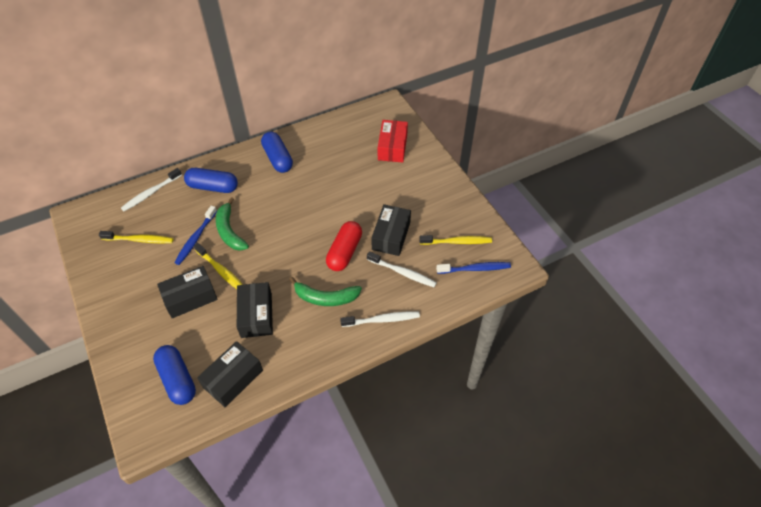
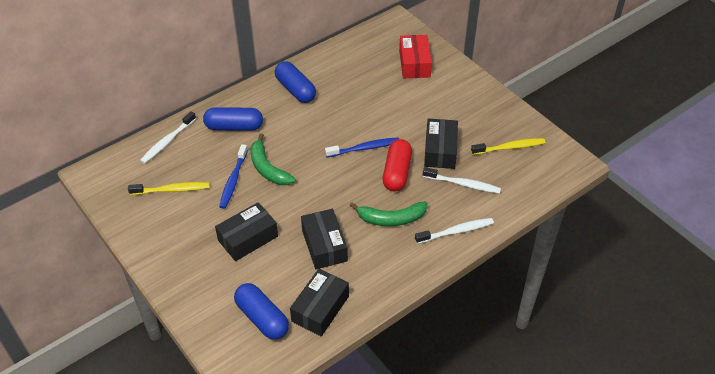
camera: 10 degrees left, 5 degrees down
yellow toothbrush [194,243,243,289] -> none
blue toothbrush [436,262,511,274] -> blue toothbrush moved to [325,137,399,157]

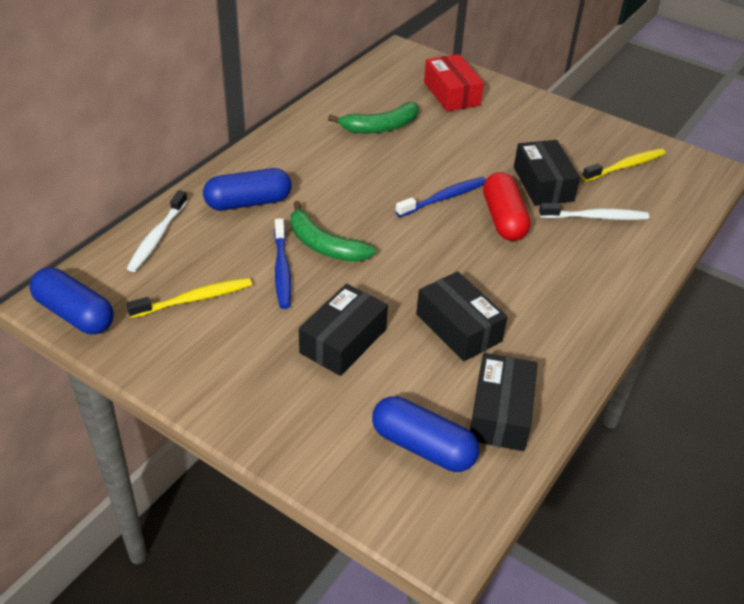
camera: 20 degrees left, 5 degrees down
blue capsule [275,61,316,103] -> blue capsule moved to [29,267,114,334]
green banana [349,201,428,226] -> green banana moved to [328,102,419,133]
white toothbrush [415,218,494,244] -> none

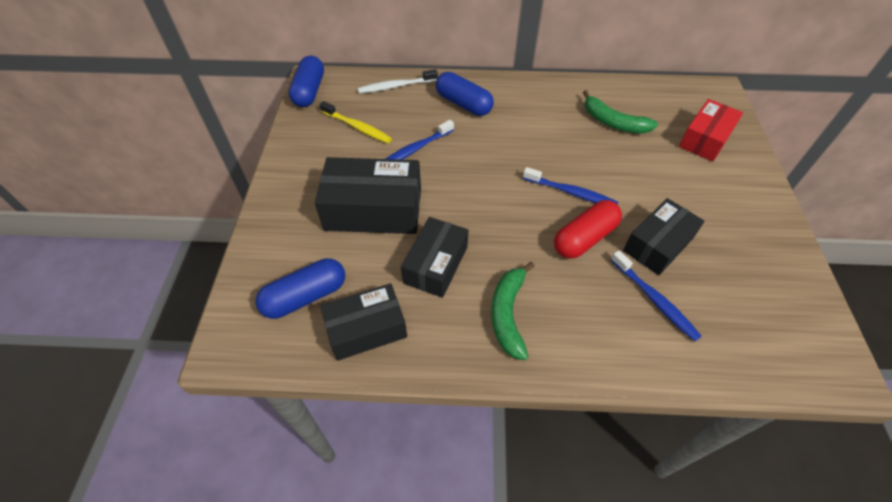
camera: 60 degrees right, 10 degrees up
green banana [291,201,376,262] -> green banana moved to [491,262,535,360]
black box [299,284,388,376] -> black box [315,157,421,234], size x1.50
blue capsule [372,396,479,472] -> blue capsule turned 60 degrees clockwise [256,258,345,319]
white toothbrush [539,203,649,220] -> blue toothbrush [611,250,702,341]
yellow toothbrush [582,148,666,182] -> none

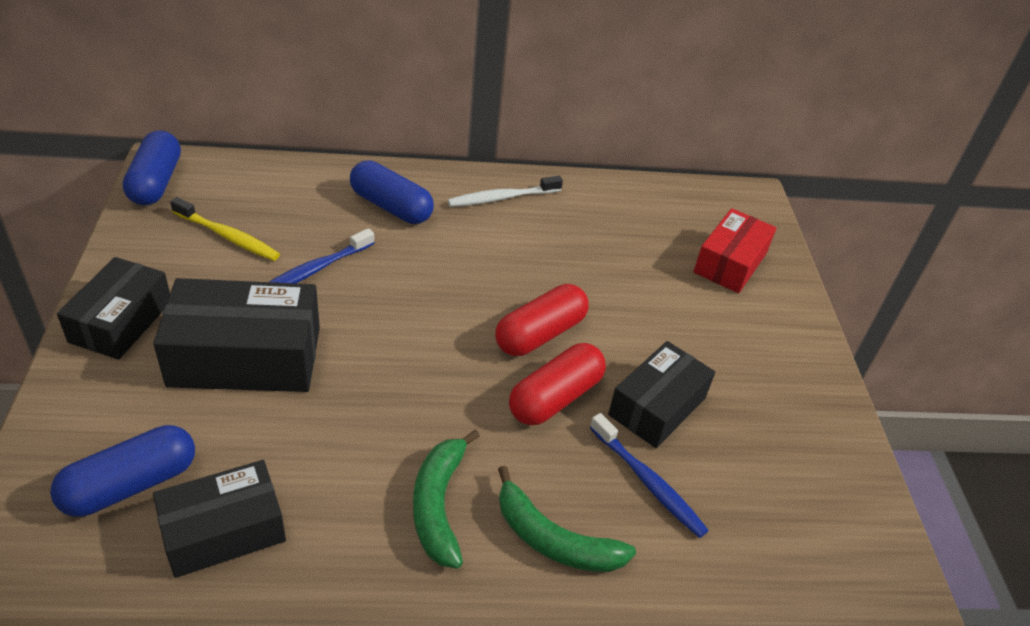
camera: 10 degrees left, 10 degrees down
white toothbrush [358,69,438,93] -> white toothbrush moved to [448,176,563,207]
black box [401,217,468,298] -> black box moved to [57,257,170,360]
blue toothbrush [523,167,618,205] -> red capsule [495,284,589,356]
green banana [583,90,658,133] -> green banana moved to [498,466,636,572]

